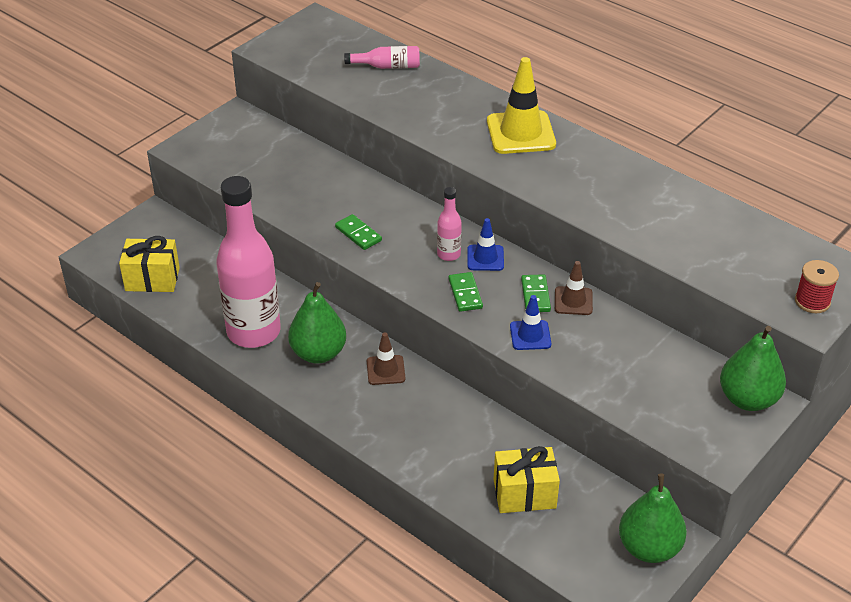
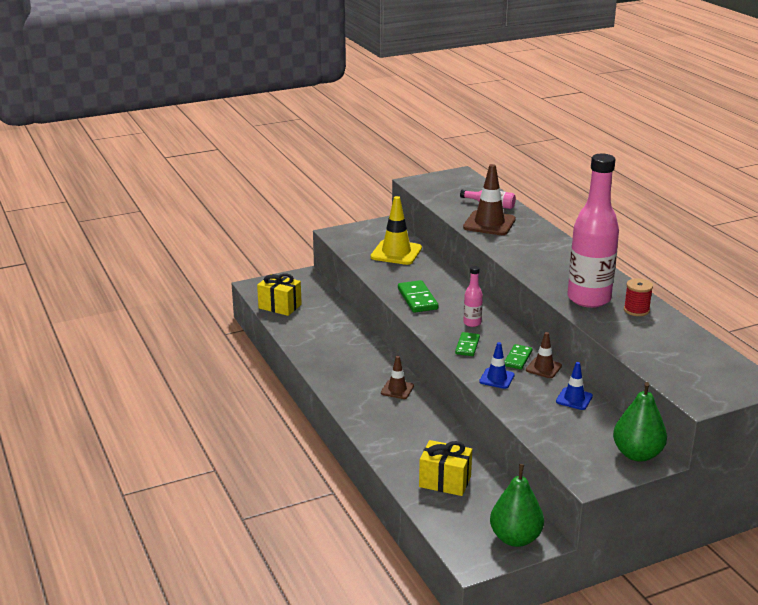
camera: 25 degrees right, 15 degrees down
pink bottle [216,176,281,348] -> pink bottle moved to [568,154,619,308]
green pear [288,282,346,364] -> none
green domino [335,214,382,250] -> green domino [398,280,438,313], size x1.52
blue traffic cone [467,218,504,271] -> blue traffic cone moved to [556,362,593,410]
yellow traffic cone [487,57,556,154] -> yellow traffic cone moved to [371,196,422,265]
red spool [795,260,839,313] -> red spool moved to [624,278,653,316]
none -> brown traffic cone [463,164,516,235]

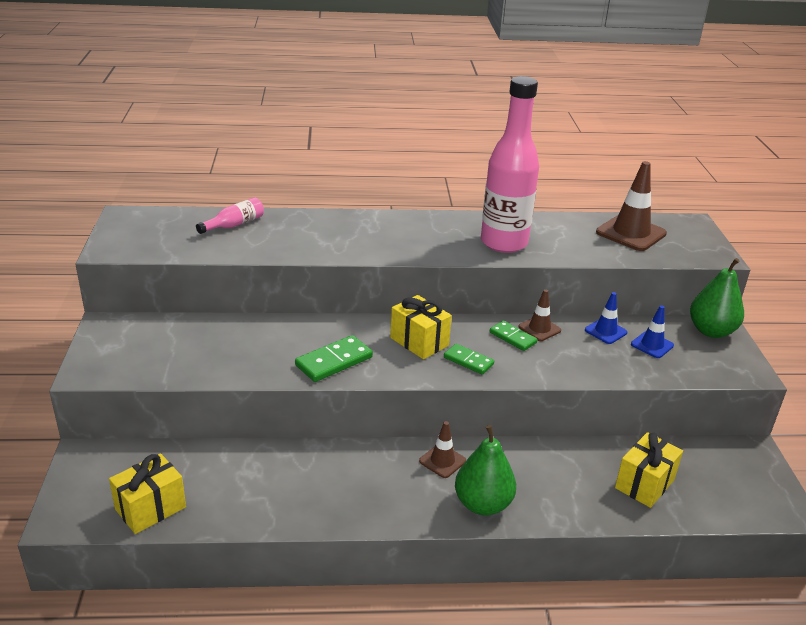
camera: 70 degrees left, 5 degrees up
yellow traffic cone [371,196,422,265] -> none
green domino [398,280,438,313] -> green domino turned 45 degrees counterclockwise [295,335,373,382]
brown traffic cone [463,164,516,235] -> brown traffic cone moved to [596,161,667,251]
pink bottle [463,266,483,327] -> yellow gift [390,295,452,359]
blue traffic cone [479,342,515,389] -> blue traffic cone moved to [631,305,674,358]
green pear [490,464,544,547] -> green pear moved to [455,425,516,516]
red spool [624,278,653,316] -> none

